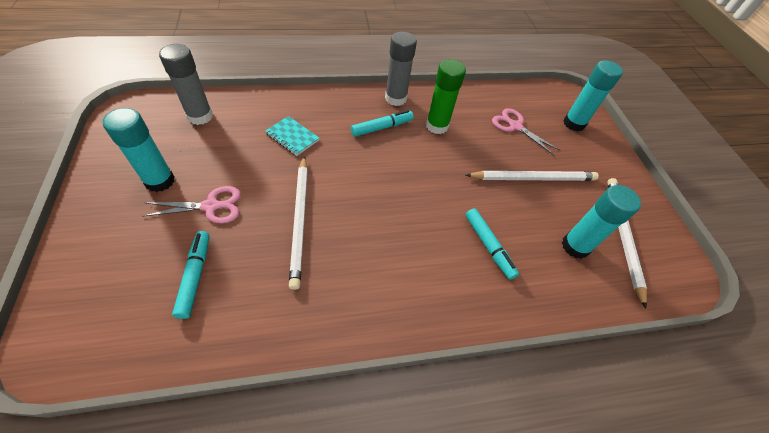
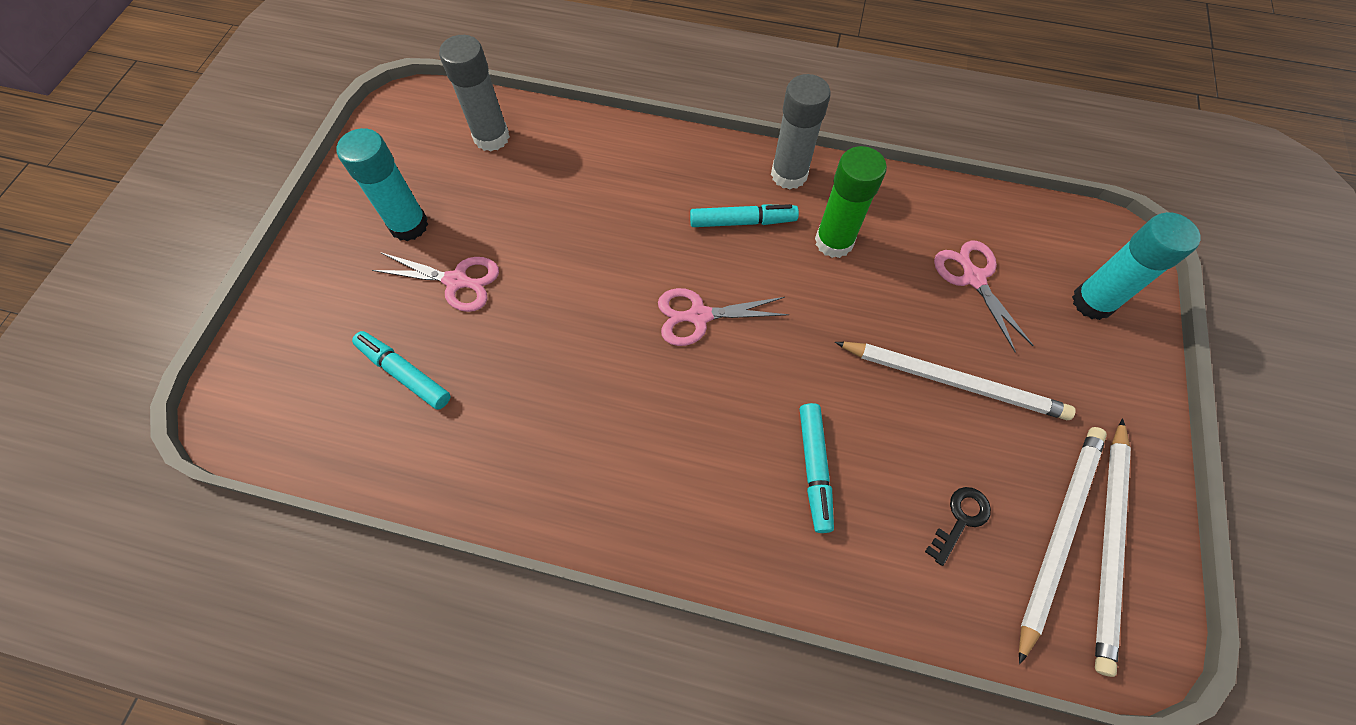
camera: 30 degrees right, 10 degrees up
turquoise marker [172,231,209,319] -> turquoise marker turned 75 degrees counterclockwise [352,331,451,410]
turquoise notebook [265,116,319,156] -> none
white pencil [289,156,308,290] -> white pencil moved to [1095,418,1131,677]
turquoise glue stick [562,185,641,259] -> black key [925,487,991,566]
none -> pink scissors [658,288,789,346]

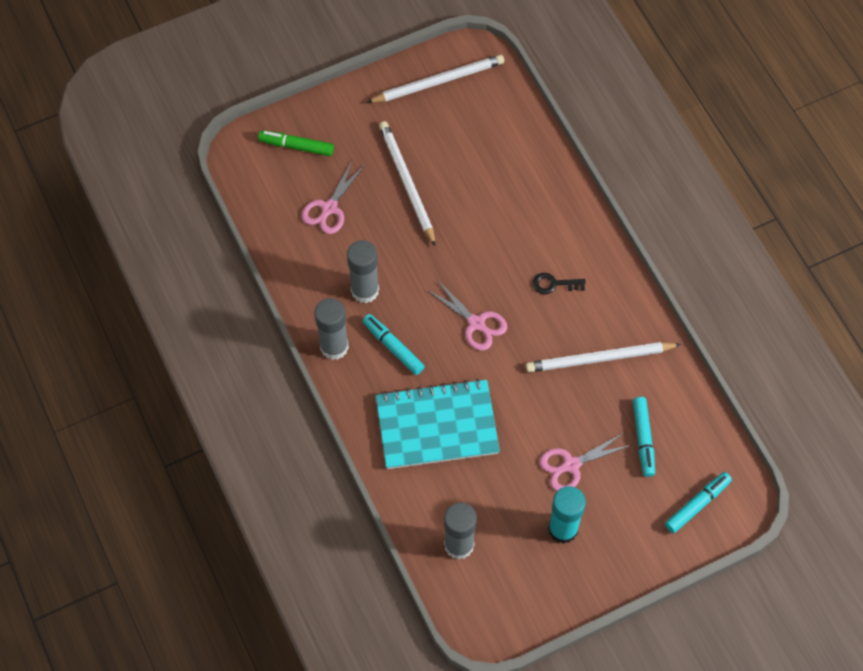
camera: 130 degrees left, 0 degrees up
pink scissors [372,252,499,312] -> pink scissors turned 90 degrees counterclockwise [539,433,631,491]
turquoise marker [800,403,834,533] -> turquoise marker moved to [665,472,732,533]
green glue stick [815,146,887,258] -> grey glue stick [347,240,379,303]
black key [925,487,991,566] -> black key moved to [532,273,586,294]
white pencil [1019,427,1107,664] -> white pencil moved to [526,342,681,373]
turquoise glue stick [1072,212,1201,320] -> green marker [258,130,334,156]
none -> turquoise notebook [376,379,500,469]

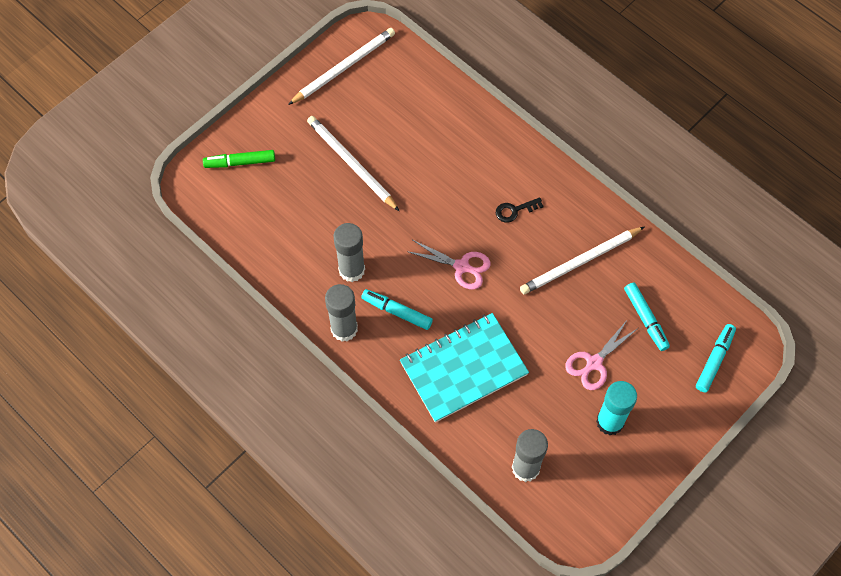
camera: 20 degrees left, 0 degrees up
pink scissors [301,159,365,234] -> none

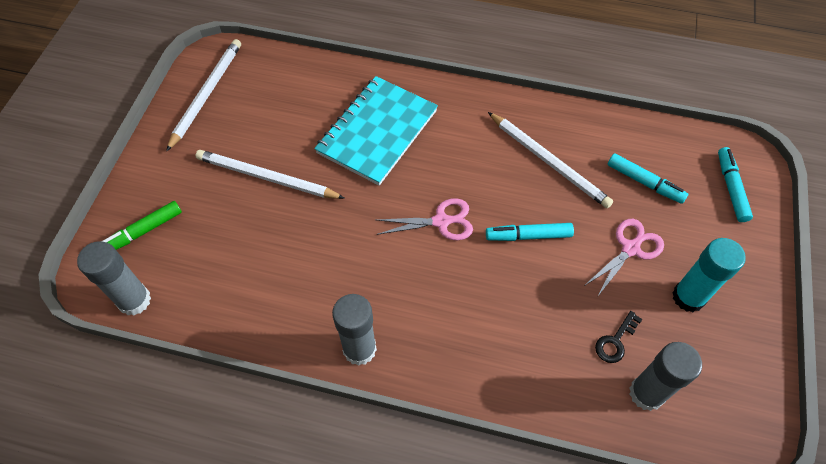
camera: 30 degrees left, 5 degrees down
grey glue stick [334,223,365,282] -> grey glue stick moved to [77,241,151,316]
turquoise marker [361,289,433,330] -> turquoise marker moved to [486,223,574,241]
turquoise notebook [400,313,529,423] -> turquoise notebook moved to [314,76,438,186]
black key [496,197,544,223] -> black key moved to [595,311,642,363]
white pencil [520,227,644,295] -> white pencil turned 75 degrees counterclockwise [488,112,613,208]
pink scissors [565,319,638,390] -> pink scissors turned 150 degrees counterclockwise [584,219,664,297]

